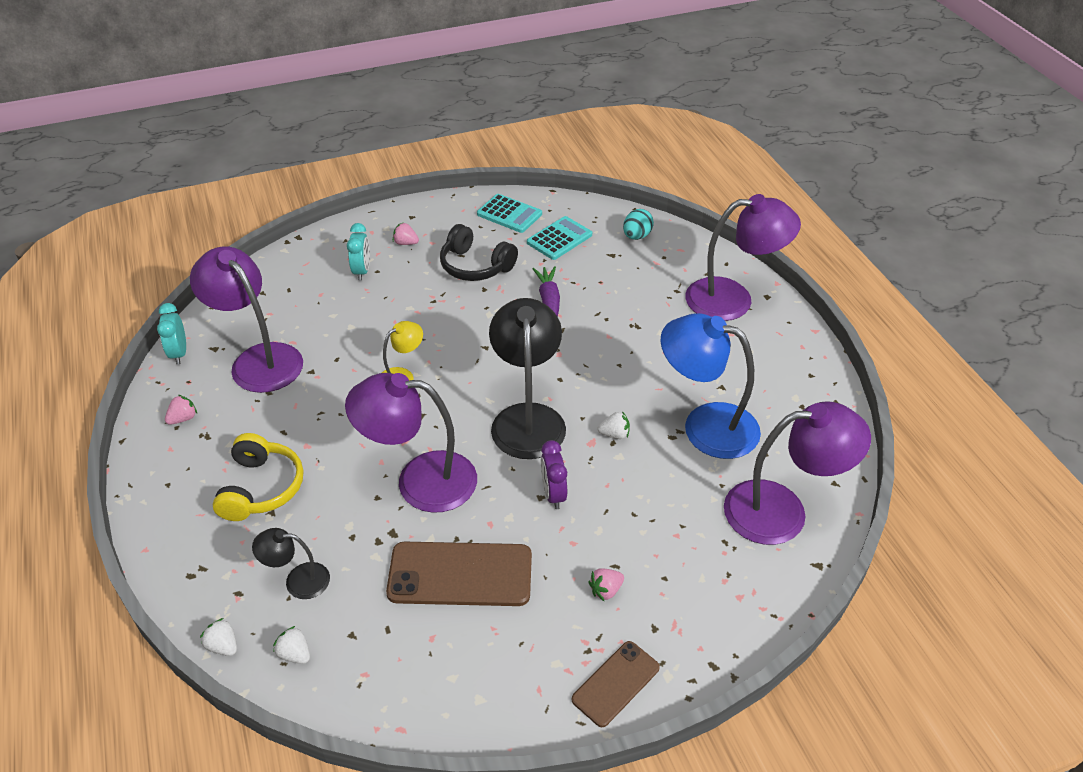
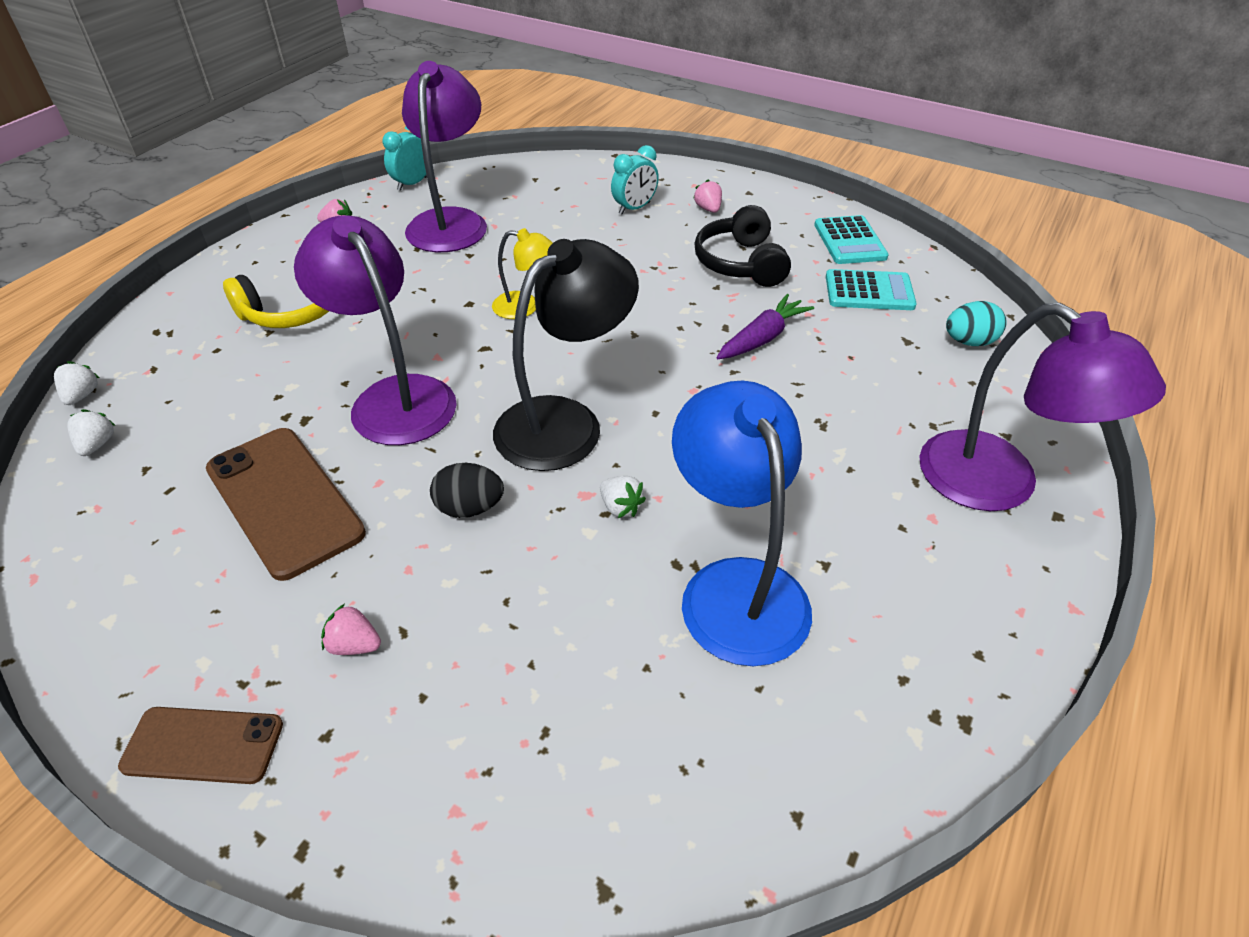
camera: 50 degrees right, 0 degrees up
black lamp [252,528,330,599] -> none
purple clock [541,440,567,509] -> black egg [430,463,504,518]
purple lamp [724,401,871,545] -> none

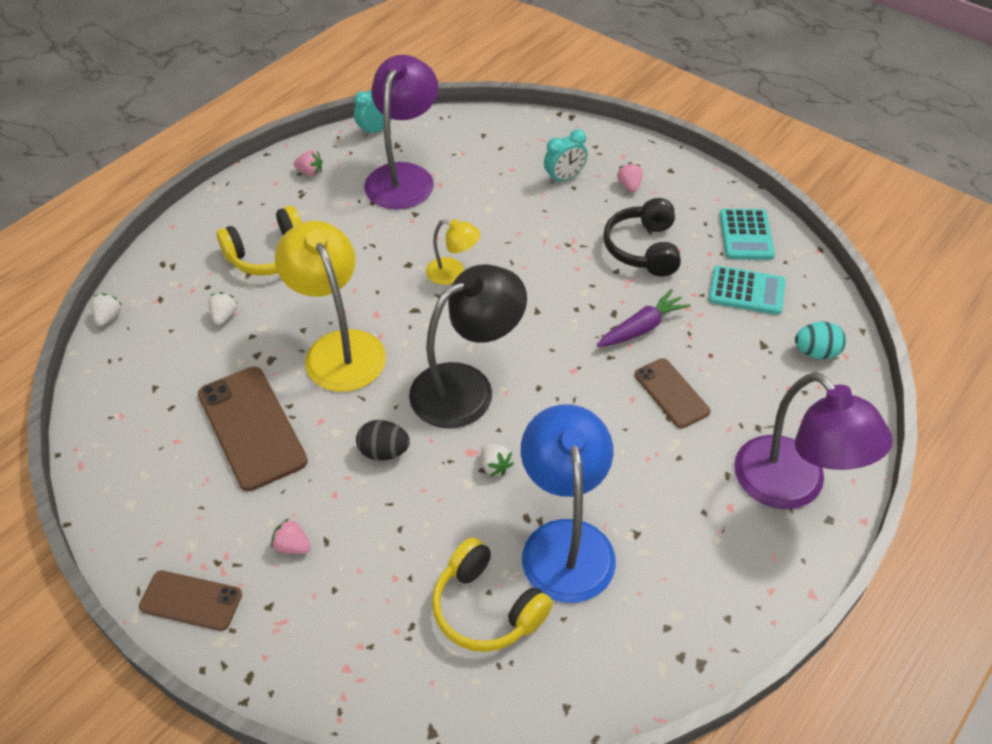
camera: 10 degrees right, 5 degrees up
white strawberry [67,409,116,456] -> white strawberry moved to [208,292,238,325]
purple lamp [294,215,457,445] -> yellow lamp [275,221,386,392]
none -> yellow headphones [432,537,553,652]
none -> brown phone [634,358,711,428]

